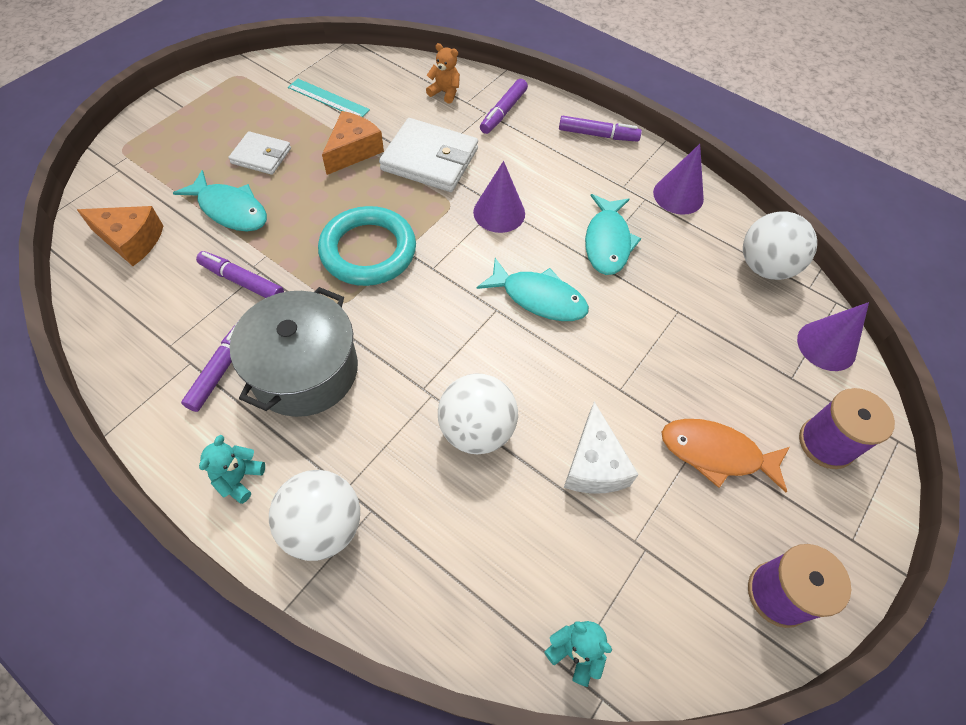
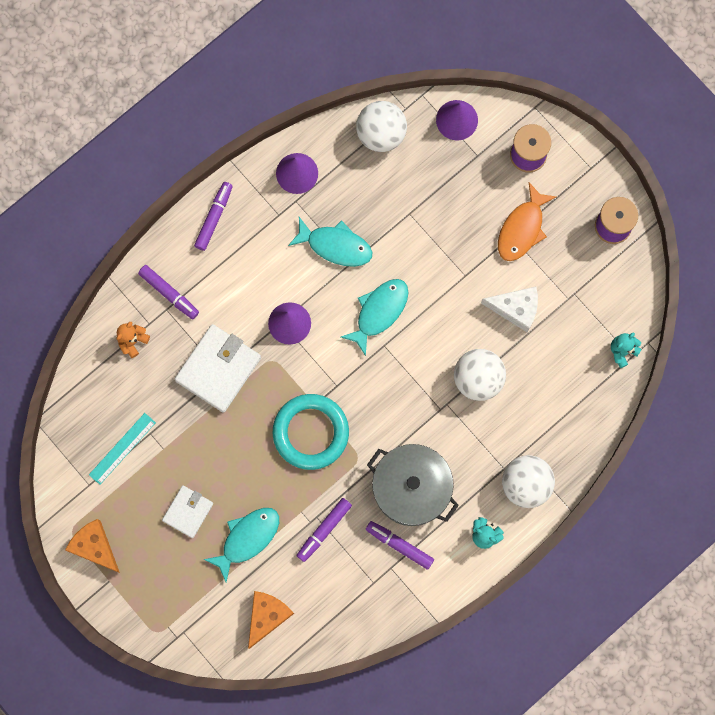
camera: 75 degrees left, 20 degrees up
orange cheese [322,111,384,175] -> orange cheese moved to [65,519,120,573]

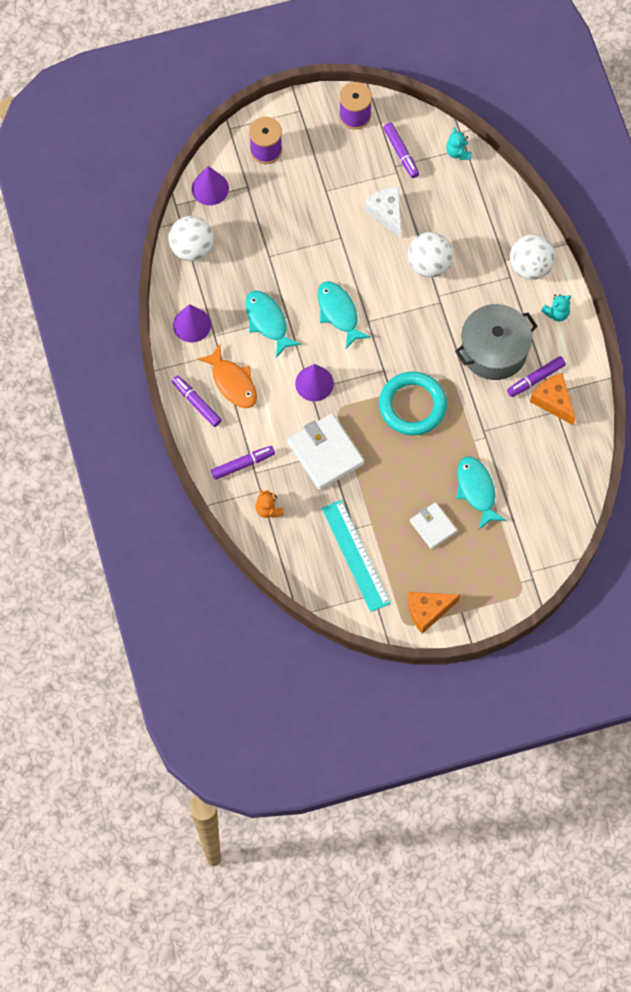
camera: 65 degrees left, 10 degrees down
turquoise ruler [89,413,156,485] -> turquoise ruler [322,500,391,612], size x1.58
orange cheese [248,591,294,649] -> orange cheese moved to [530,373,575,425]
turquoise fish [288,217,372,267] -> turquoise fish turned 75 degrees counterclockwise [246,291,301,358]
purple marker [296,498,352,562] -> purple marker moved to [383,122,419,178]
white cheese [481,286,538,333] -> white cheese turned 60 degrees counterclockwise [364,186,401,238]
orange fish [498,183,557,261] -> orange fish moved to [197,344,257,408]

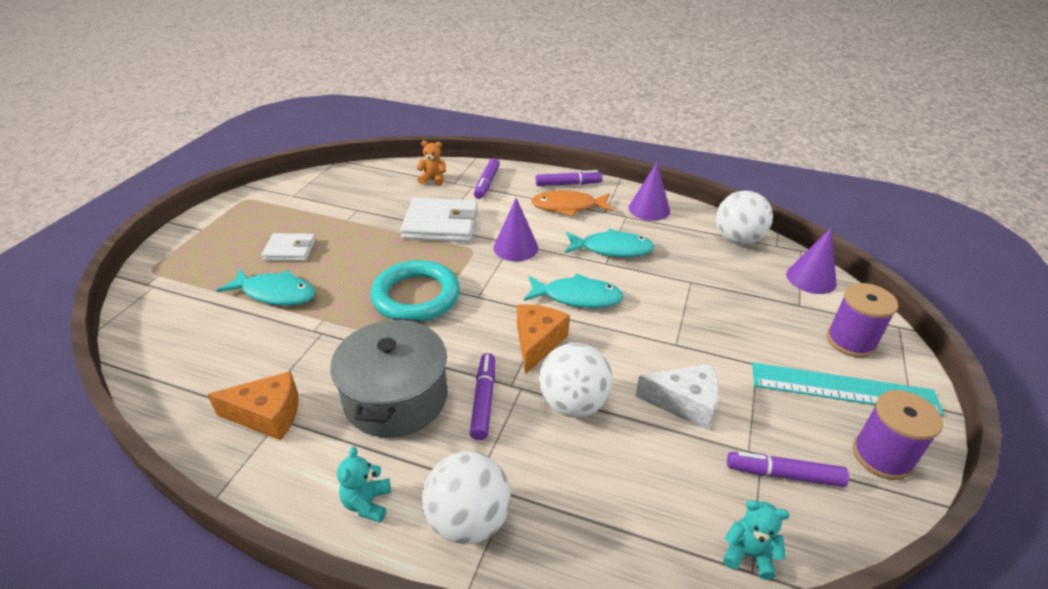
camera: 125 degrees right, 30 degrees down
turquoise ruler [322,500,391,612] -> turquoise ruler moved to [752,363,944,416]
orange cheese [408,592,460,634] -> orange cheese moved to [517,304,570,375]
purple marker [507,356,566,397] -> purple marker moved to [470,353,495,440]

